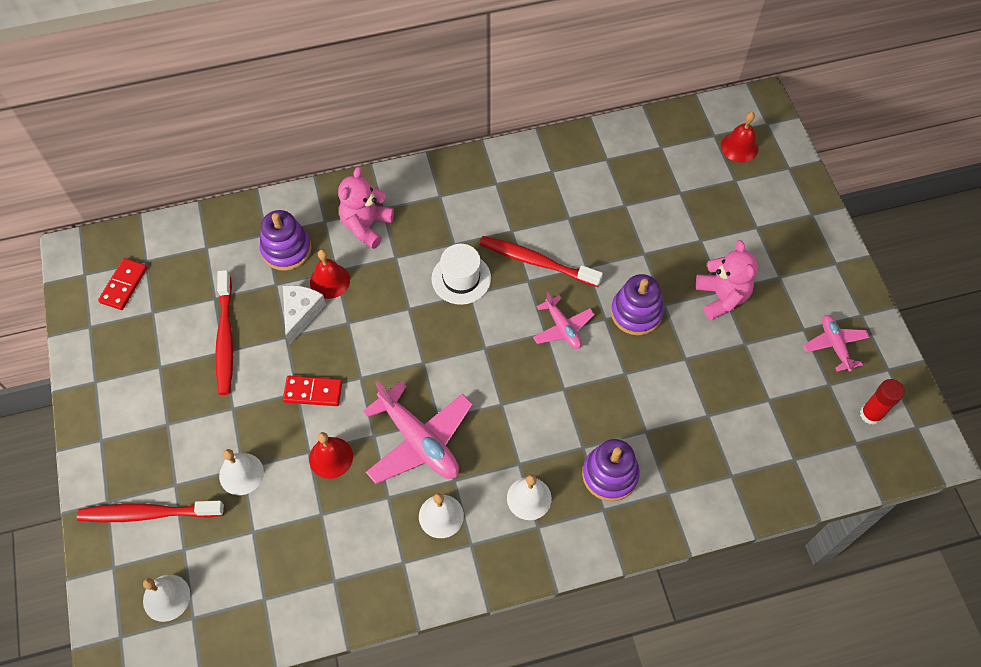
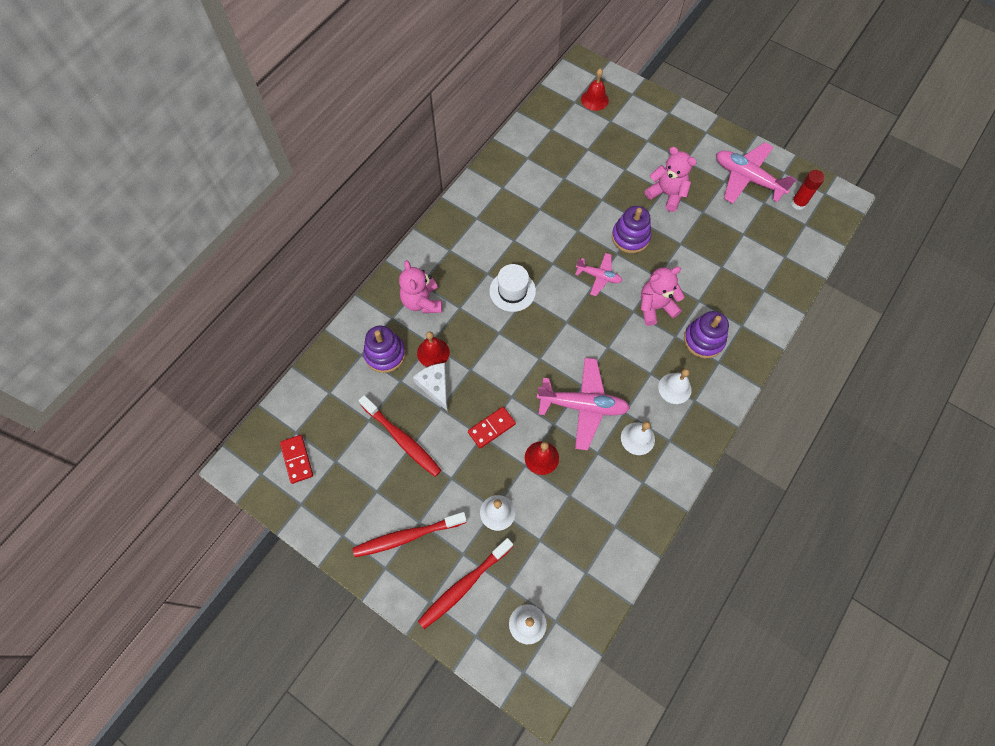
camera: 40 degrees left, 5 degrees up
red toothbrush [479,236,603,287] -> red toothbrush moved to [353,512,467,557]
pink plane [803,315,870,372] -> pink plane [716,142,797,204], size x1.77
none -> pink teddy bear [641,267,685,326]

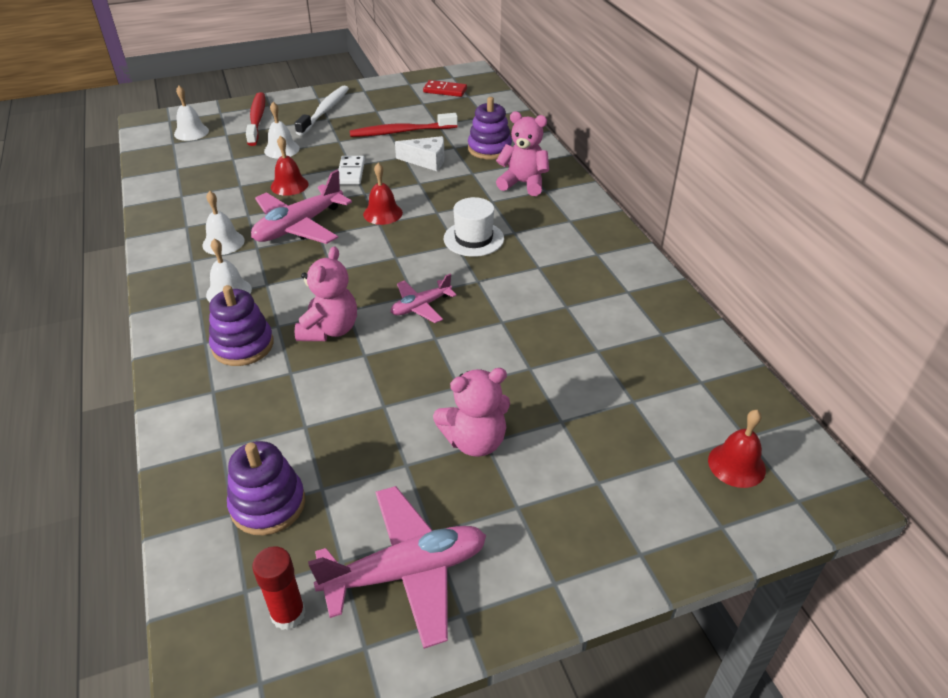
camera: 125 degrees right, 25 degrees down
red toothbrush [353,512,467,557] -> white toothbrush [295,86,349,136]
red bell [417,331,450,367] -> red bell moved to [363,163,403,225]
red domino [468,407,516,449] -> white domino [338,156,365,185]
purple stacking toy [612,206,651,253] -> purple stacking toy moved to [227,441,305,535]

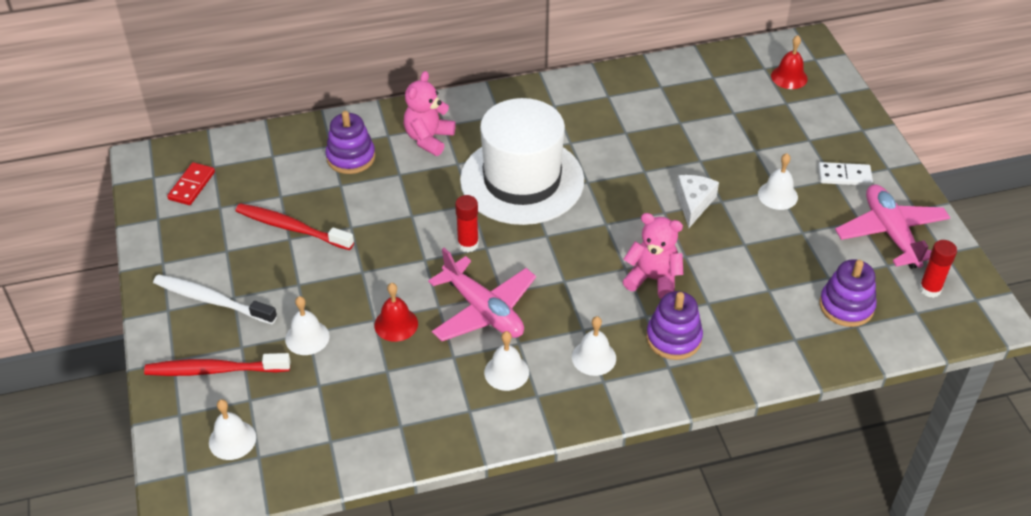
camera: 85 degrees left, 5 degrees up
white domino [338,156,365,185] -> white domino moved to [818,162,873,186]
red toothbrush [350,113,458,137] -> red toothbrush turned 120 degrees clockwise [236,203,354,250]
red bell [363,163,403,225] -> red glue stick [455,195,479,252]
pink plane [391,274,457,323] -> none
white cheese [395,136,444,171] -> white cheese moved to [676,175,719,228]
pink teddy bear [433,368,510,457] -> white bell [758,153,798,210]
white hat [444,197,504,257] -> white hat [460,98,584,225], size x2.13

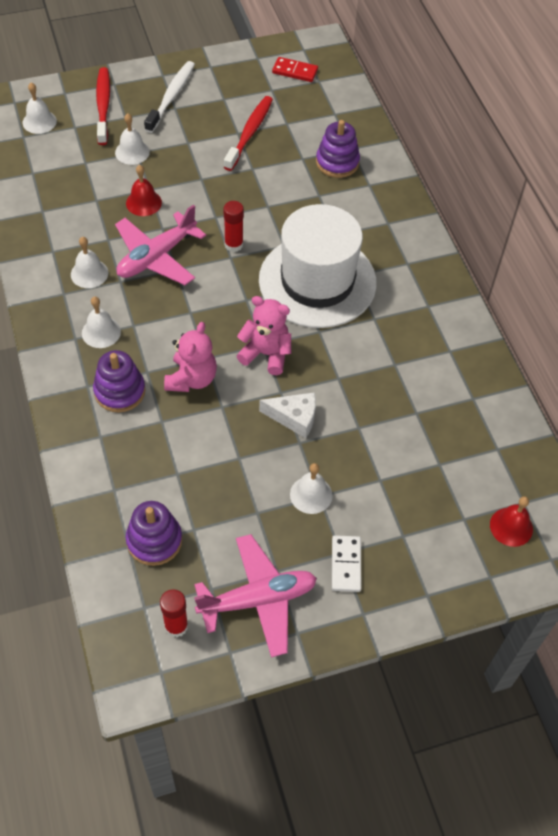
camera: 85 degrees right, 10 degrees up
pink teddy bear [404,71,456,156] -> pink teddy bear moved to [237,296,291,375]

